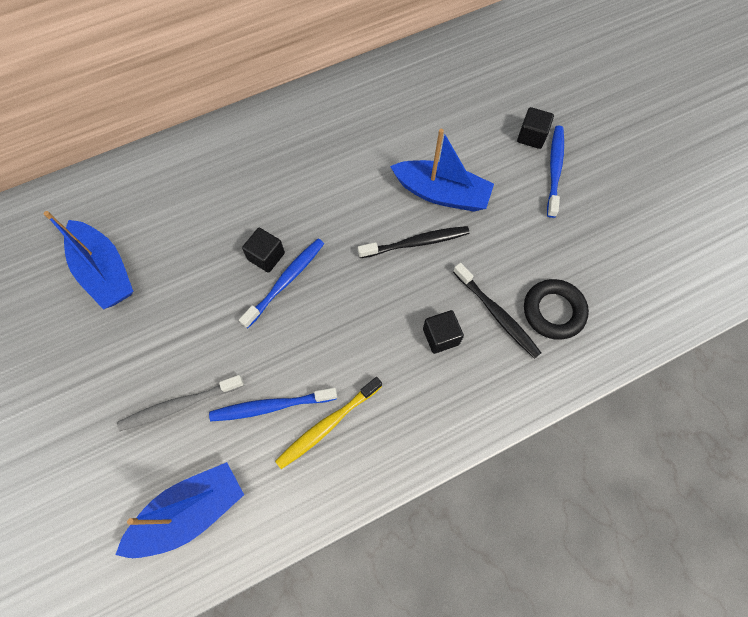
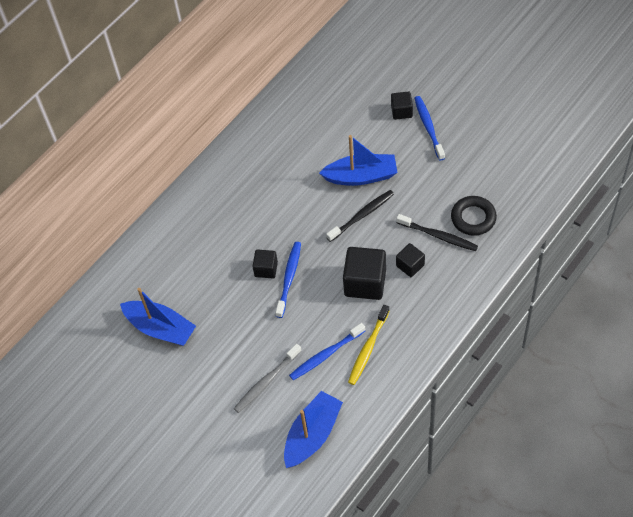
camera: 20 degrees left, 10 degrees down
none -> black cube [343,247,386,300]

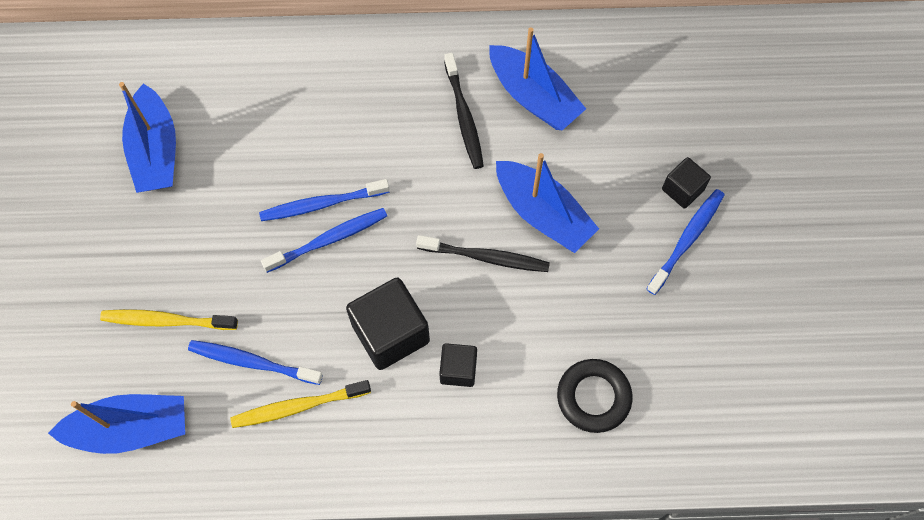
camera: 45 degrees right, 10 degrees up
grey toothbrush [233,344,301,413] -> yellow toothbrush [100,309,238,330]
black cube [252,250,278,278] -> blue toothbrush [259,179,390,221]
black toothbrush [396,214,478,251] -> black toothbrush moved to [444,53,484,169]
none -> blue boat [489,28,586,130]

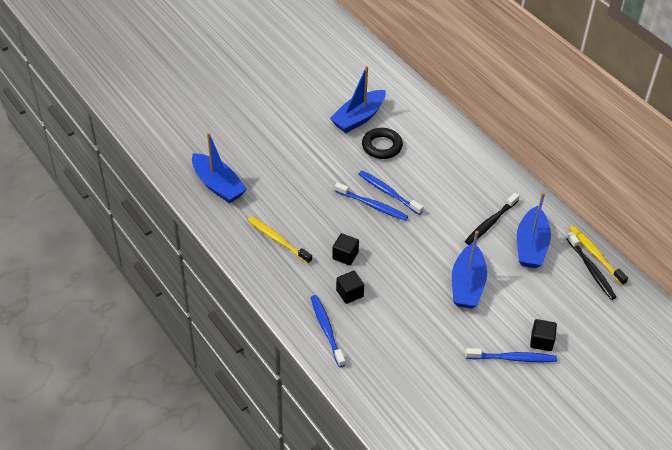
camera: 55 degrees right, 20 degrees down
yellow toothbrush [100,309,238,330] -> yellow toothbrush moved to [569,225,628,285]
blue toothbrush [188,340,323,385] -> blue toothbrush moved to [311,295,345,367]
black cube [346,278,430,370] -> black cube [332,233,359,265], size x0.56
black toothbrush [416,235,550,272] -> black toothbrush moved to [566,232,616,300]
black ring [557,359,632,433] -> black ring moved to [362,128,403,159]

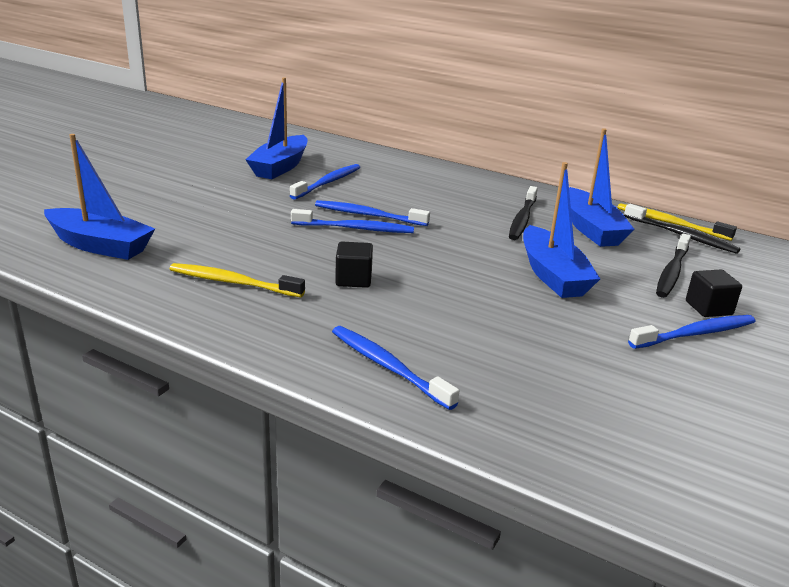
camera: 25 degrees left, 20 degrees down
black cube [336,271,364,304] -> none
black ring [362,128,403,159] -> blue toothbrush [290,164,360,199]
none -> black toothbrush [656,234,691,298]

